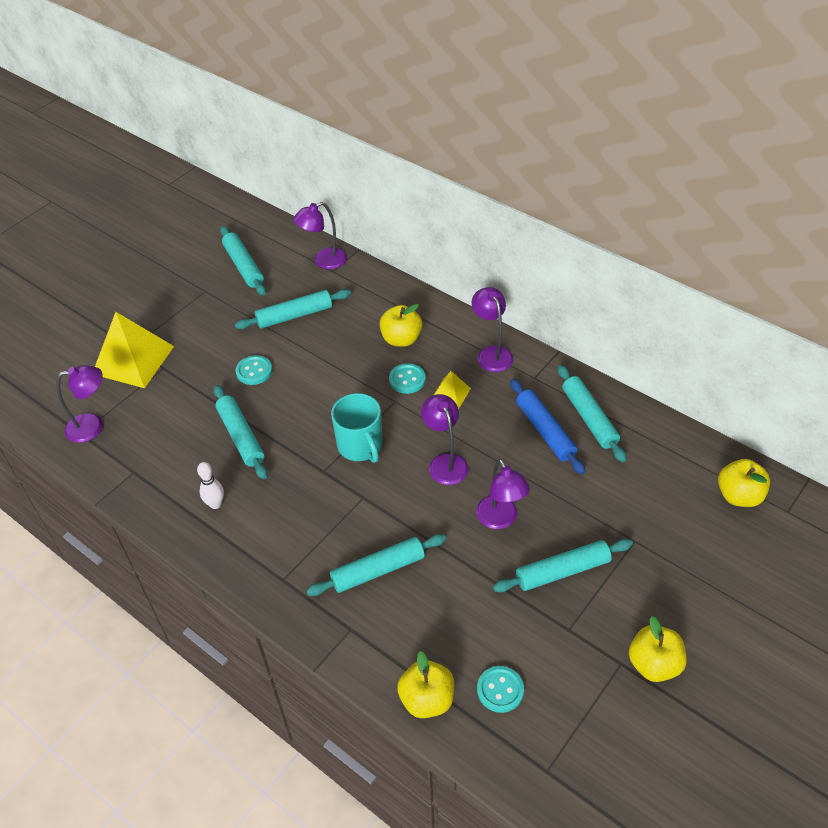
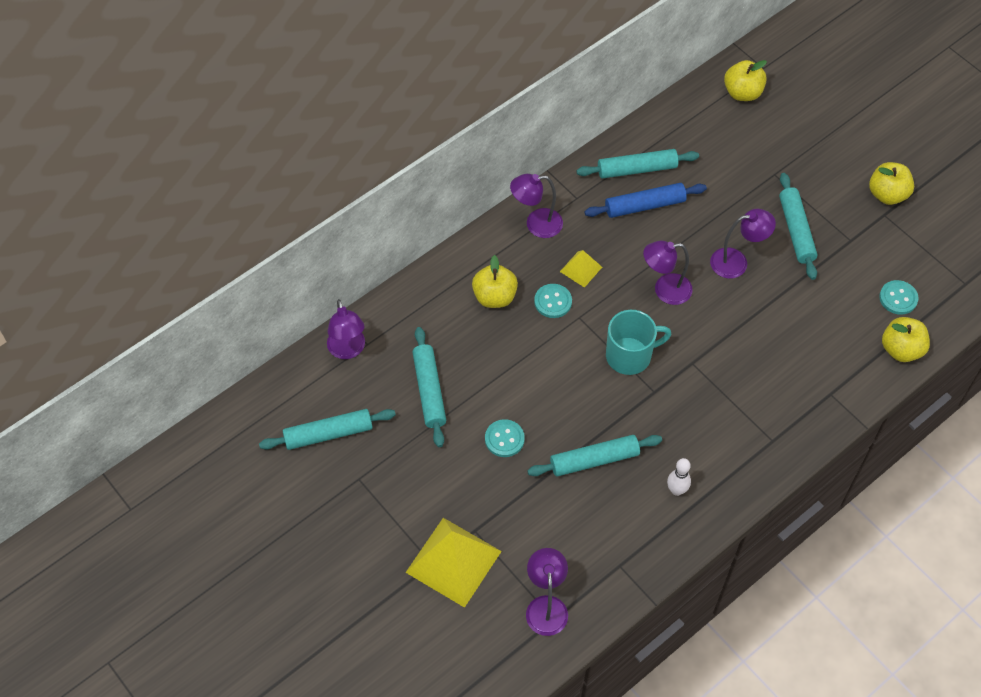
camera: 80 degrees left, 10 degrees up
turquoise rolling pin [306,534,446,596] -> none

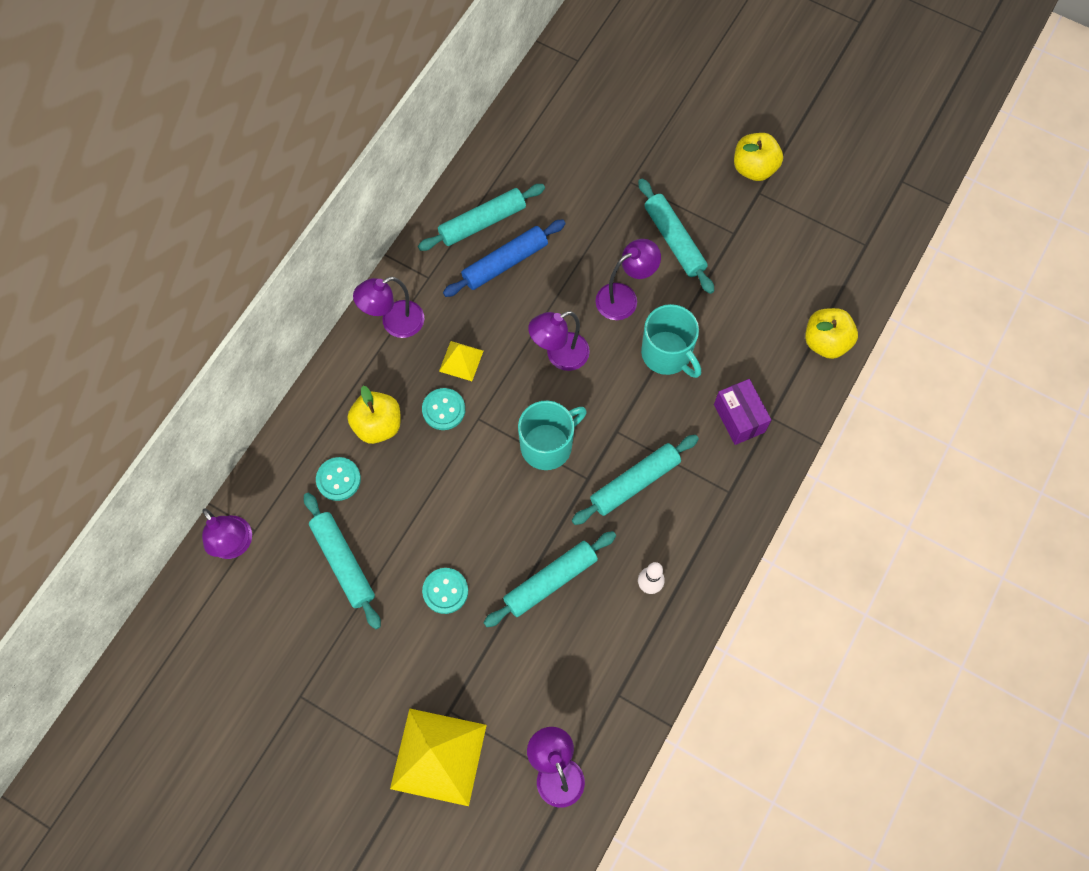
camera: 20 degrees left, 10 degrees up
turquoise rolling pin [259,409,396,450] -> turquoise rolling pin moved to [572,435,699,525]
yellow apple [724,60,767,101] -> none
turquoise button [879,280,918,315] -> turquoise button moved to [316,457,361,501]
none -> turquoise mug [641,304,701,378]
none -> purple box [714,379,771,445]

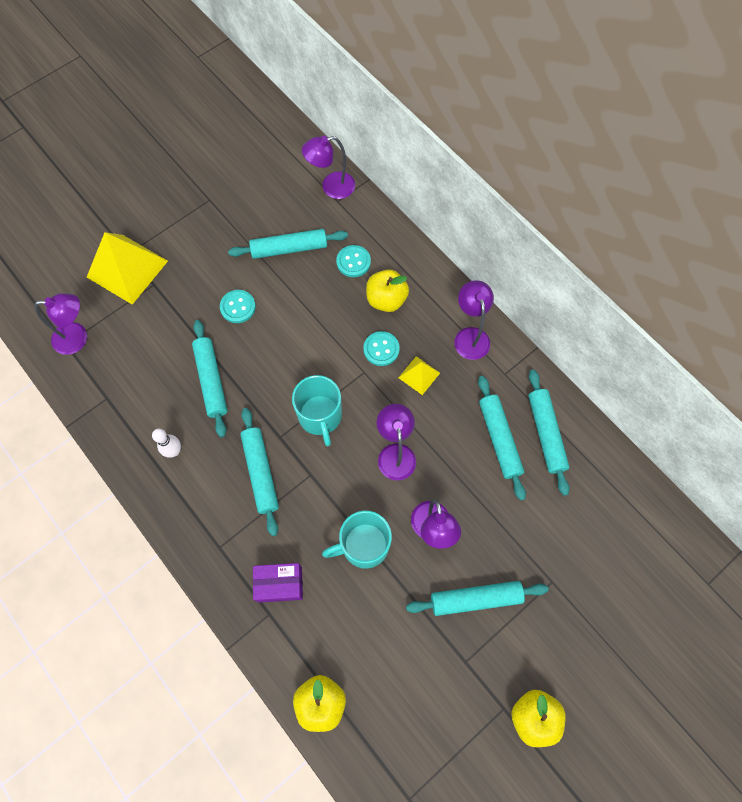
camera: 110 degrees right, 0 degrees up
blue rolling pin [443,220,566,297] -> turquoise rolling pin [478,376,526,501]

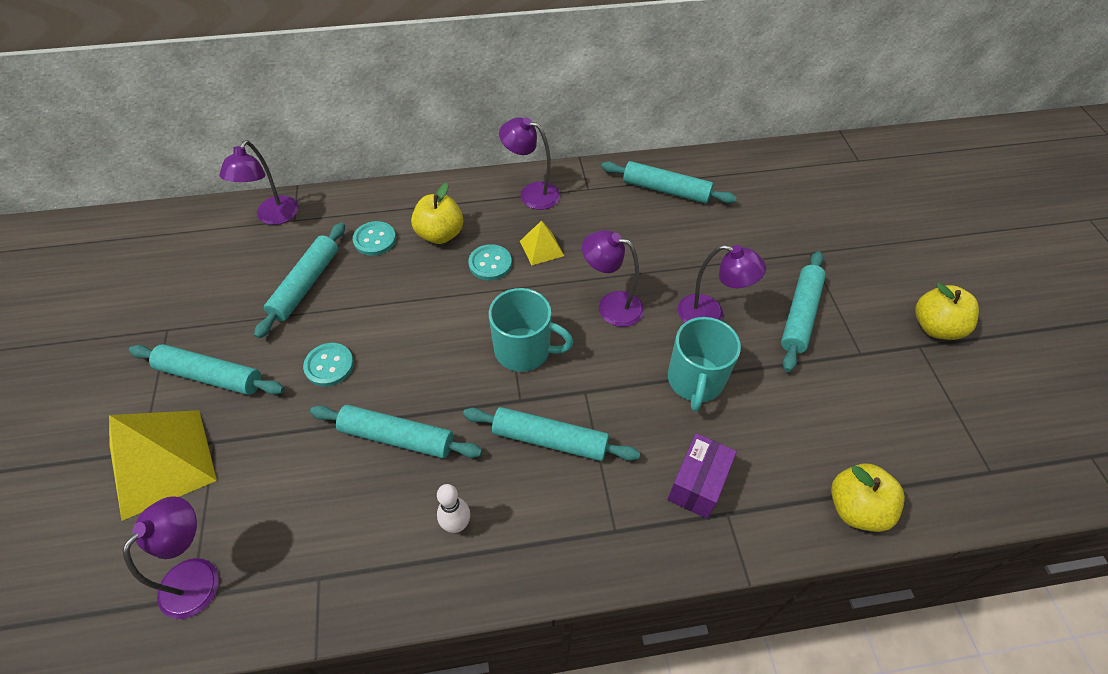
camera: 60 degrees left, 15 degrees down
turquoise rolling pin [478,376,526,501] -> turquoise rolling pin moved to [129,344,284,395]

